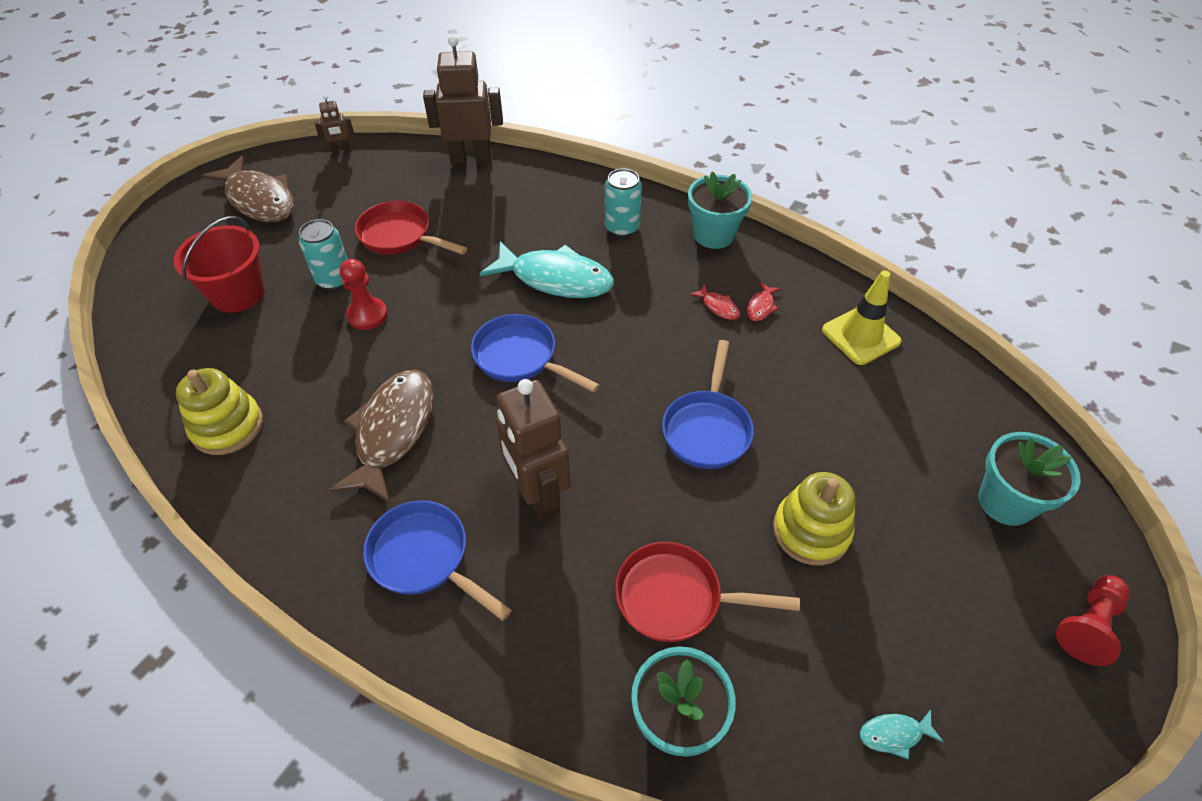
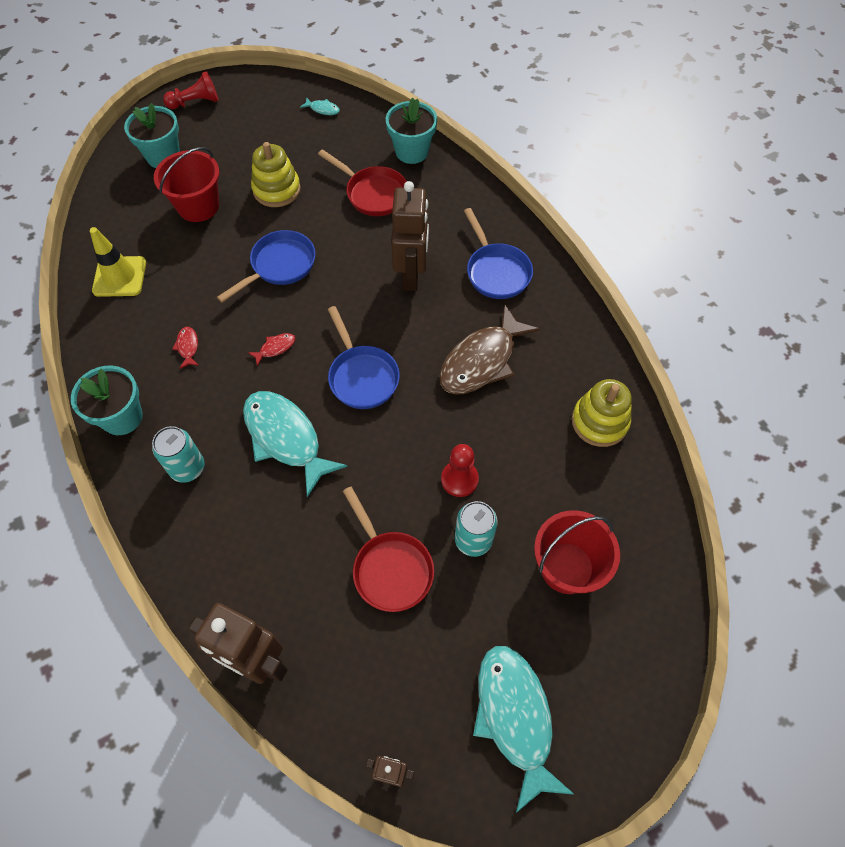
camera: 150 degrees left, 10 degrees up
brown fish [202,156,294,222] -> turquoise fish [473,646,574,813]
red fish [746,282,781,321] -> red fish moved to [248,333,295,366]
none -> red bucket [154,147,219,222]

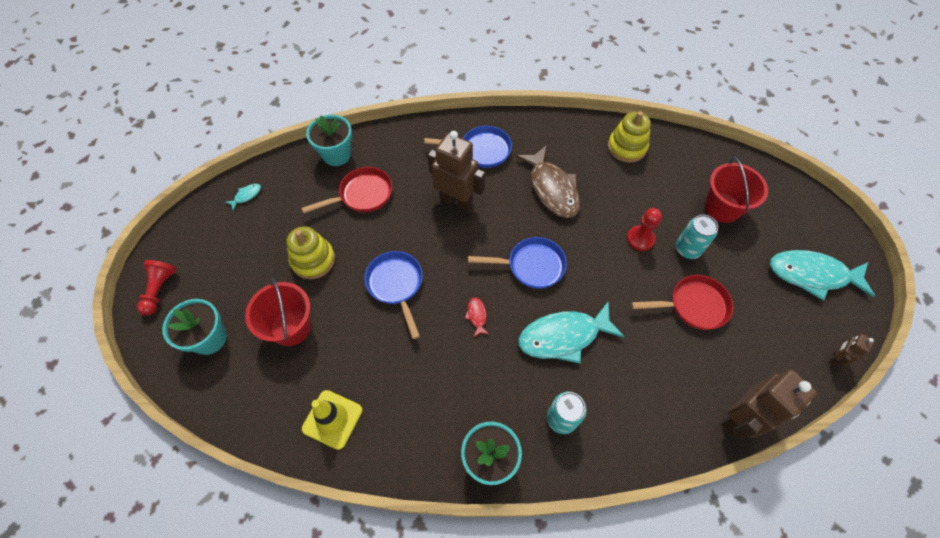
camera: 65 degrees left, 0 degrees up
red fish [172,327,199,369] -> none

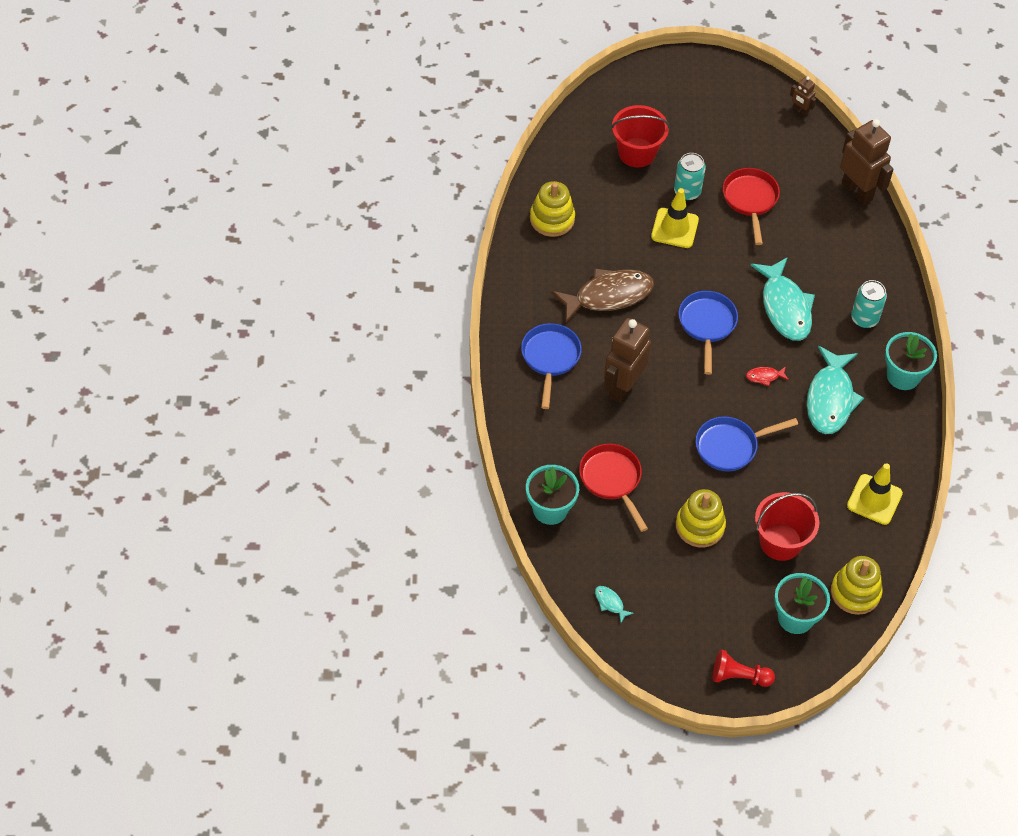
camera: 90 degrees left, 5 degrees down
red pawn [627,208,662,251] -> yellow traffic cone [651,188,699,248]
turquoise fish [770,250,875,300] -> turquoise fish moved to [807,346,864,434]
none -> yellow stacking toy [831,556,883,615]

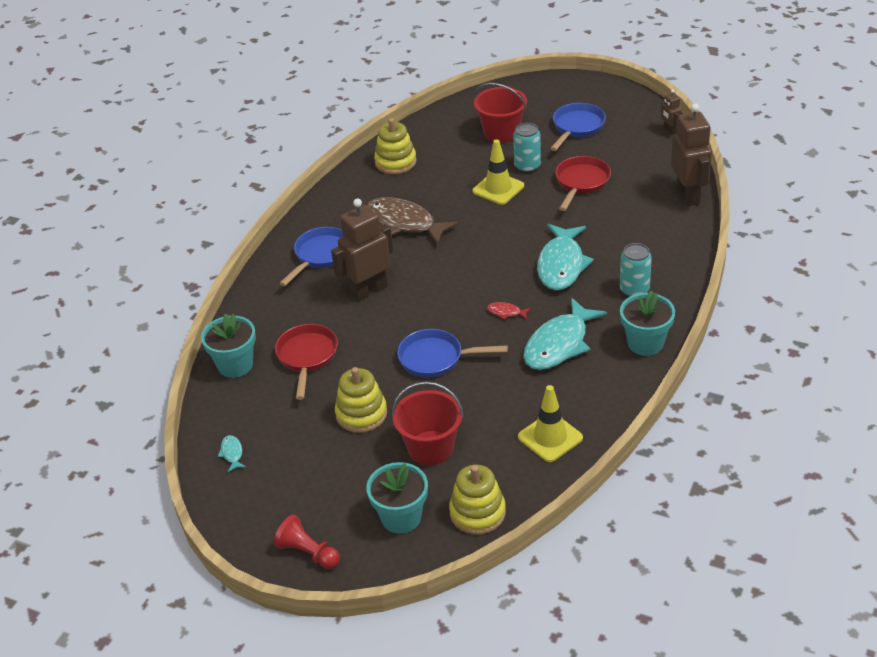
camera: 30 degrees right, 15 degrees down
brown fish [552,269,654,323] -> brown fish turned 150 degrees counterclockwise [367,197,459,245]
blue pan [679,291,738,375] -> blue pan moved to [550,103,606,151]

